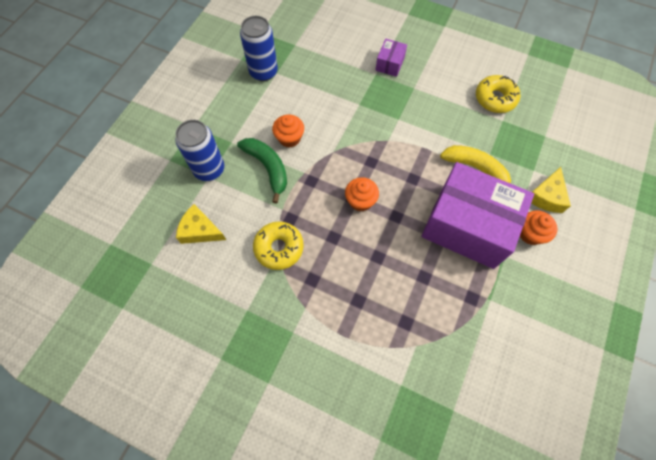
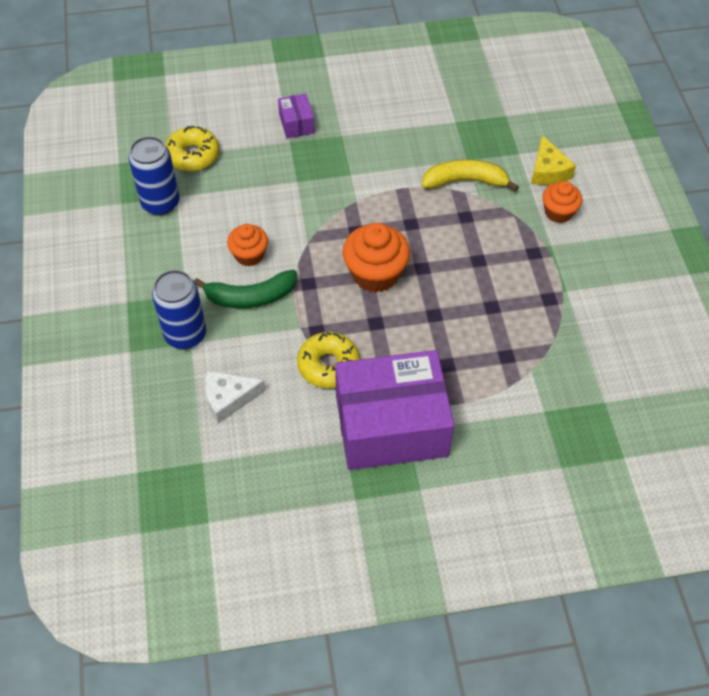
camera: 35 degrees left, 10 degrees down
yellow cheese [176,204,226,244] -> white cheese [205,371,266,424]
green banana [237,138,287,204] -> green banana turned 150 degrees clockwise [194,270,297,308]
orange cupcake [345,177,379,211] -> orange cupcake [342,223,410,293], size x1.61
purple box [421,162,534,269] -> purple box moved to [335,350,454,470]
yellow donut [476,75,520,113] -> yellow donut moved to [165,126,219,171]

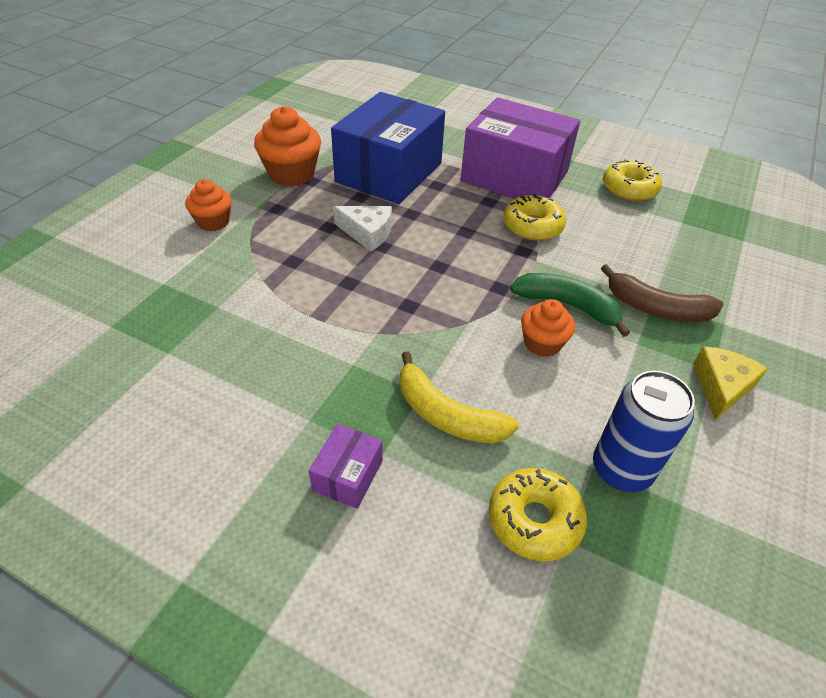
camera: 145 degrees left, 10 degrees down
blue can [152,270,206,349] -> brown banana [601,264,724,322]
white cheese [205,371,266,424] -> white cheese moved to [333,206,392,251]
orange cupcake [342,223,410,293] -> orange cupcake moved to [254,106,321,187]
yellow banana [422,159,519,192] -> yellow banana moved to [400,351,519,443]
yellow cheese [531,135,576,185] -> yellow cheese moved to [693,346,768,420]
none -> blue box [331,92,445,204]
none -> yellow donut [603,159,662,201]

